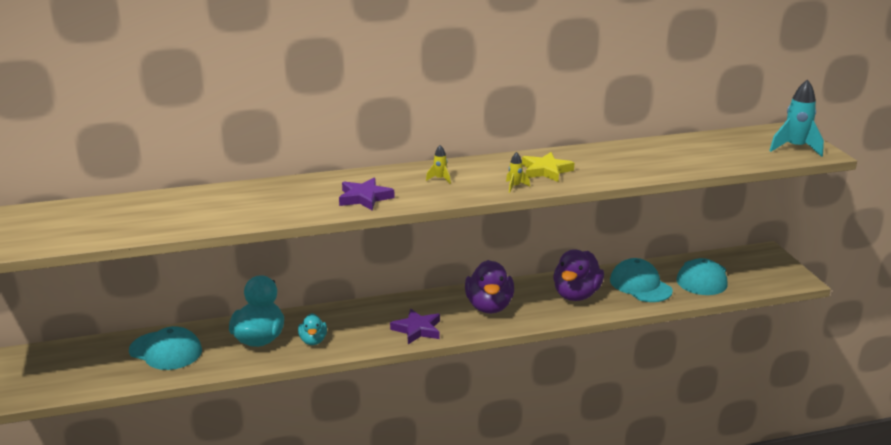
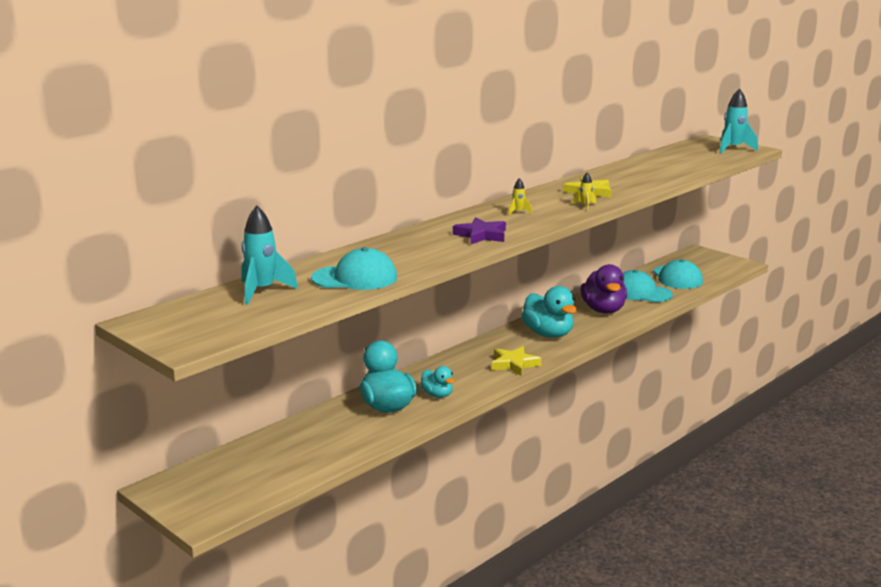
camera: 30 degrees left, 5 degrees down
turquoise cap [129,326,202,370] -> turquoise cap moved to [311,247,397,290]
purple star [390,309,440,344] -> yellow star [492,346,541,376]
purple duck [465,260,514,313] -> turquoise duck [522,286,577,338]
none -> turquoise rocket [242,205,298,305]

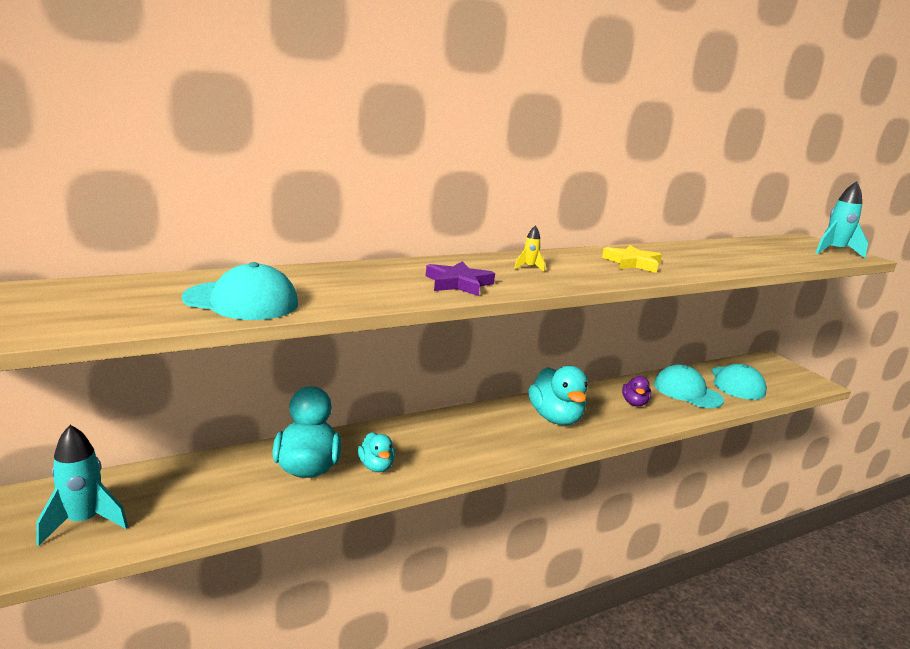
camera: 15 degrees right, 0 degrees up
turquoise rocket [242,205,298,305] -> turquoise rocket moved to [36,425,128,546]
yellow star [492,346,541,376] -> none
yellow rocket [572,173,596,210] -> none
purple duck [581,264,627,314] -> purple duck [622,376,651,406], size x0.55

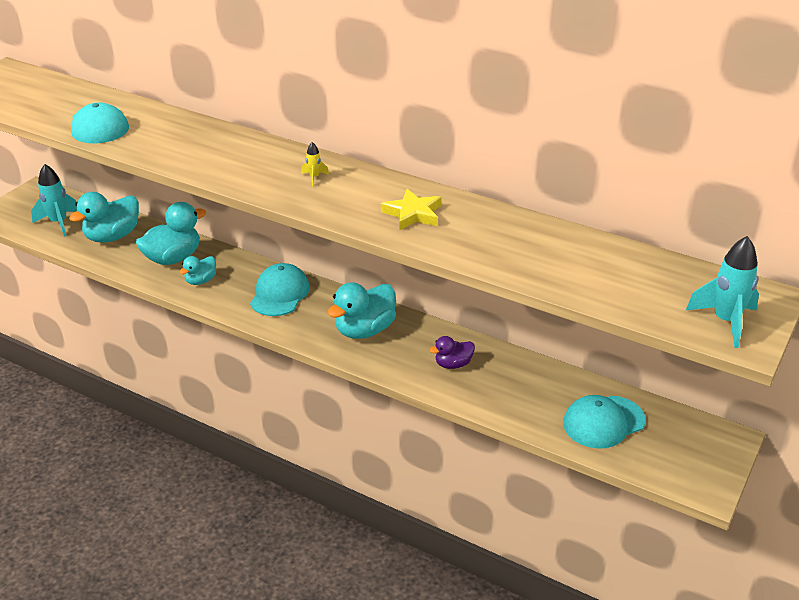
camera: 60 degrees right, 15 degrees up
purple star [426,261,495,296] -> none
turquoise cap [654,364,724,408] -> turquoise cap moved to [250,263,310,316]
none -> turquoise duck [69,192,139,243]

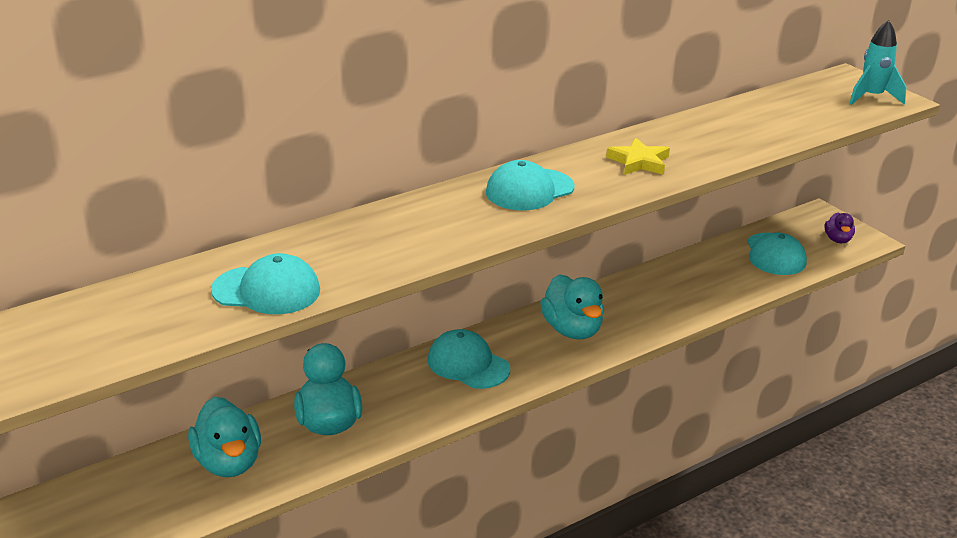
camera: 65 degrees left, 5 degrees down
turquoise rocket [31,164,77,237] -> none
turquoise duck [180,256,216,285] -> none
yellow rocket [301,142,329,186] -> turquoise cap [486,160,574,211]
purple duck [429,336,475,369] -> purple duck moved to [824,212,855,243]

